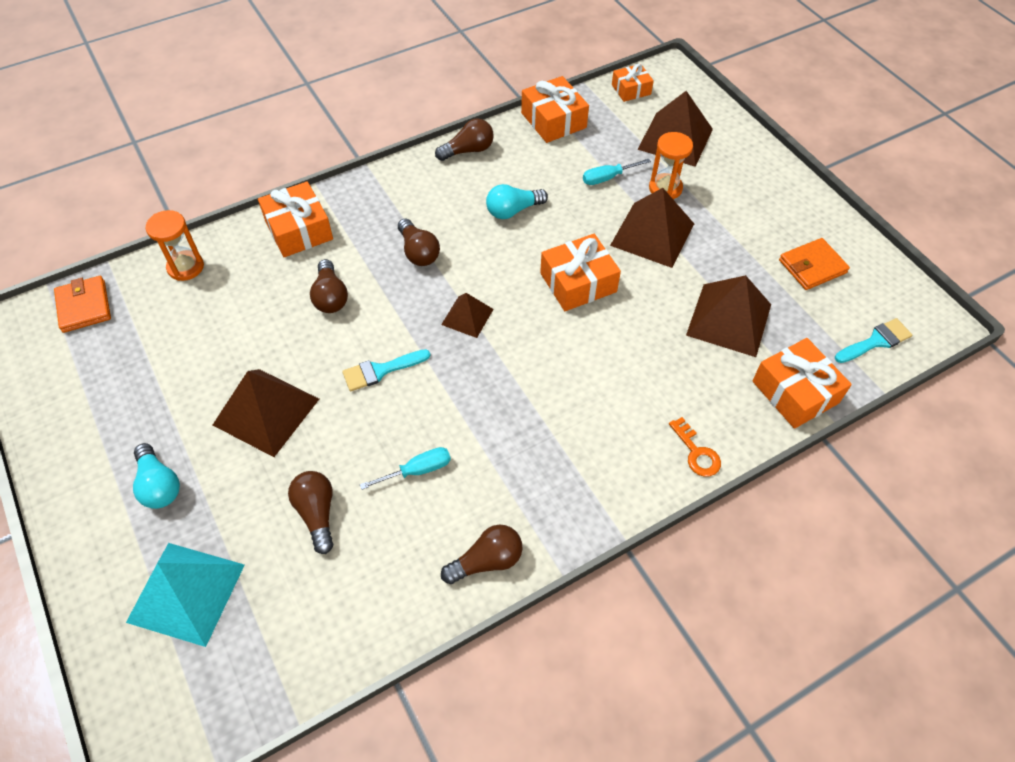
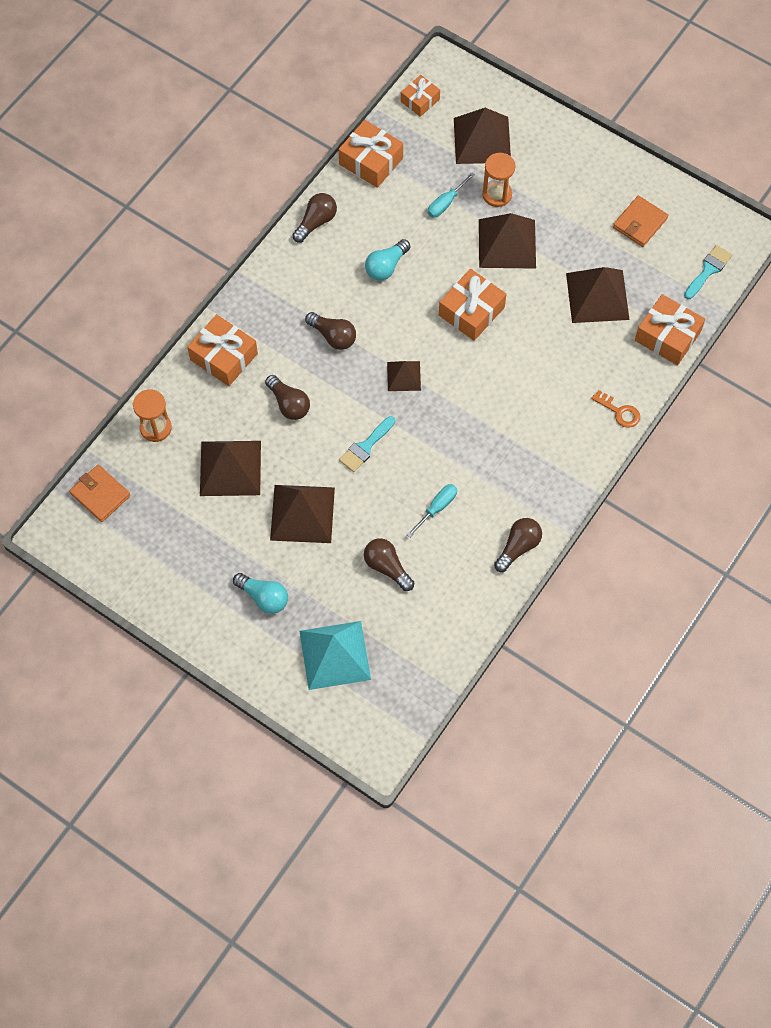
camera: 25 degrees left, 10 degrees up
none -> brown pyramid [200,441,261,496]

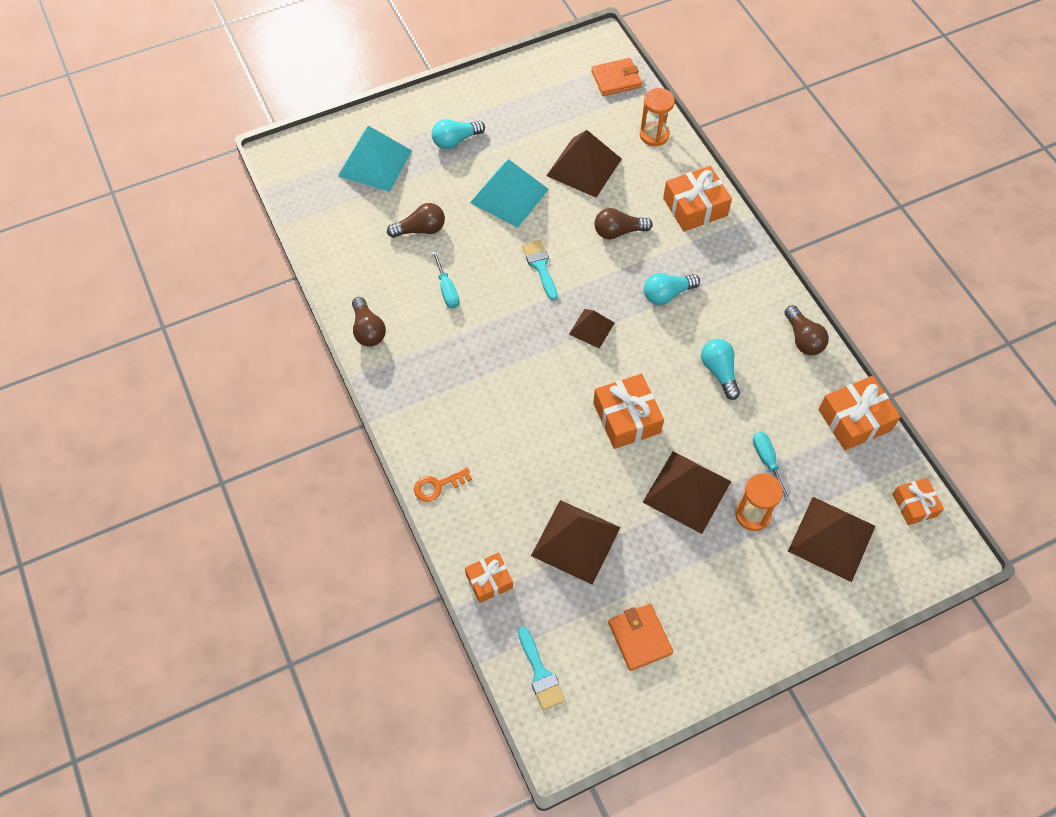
camera: 120 degrees right, 5 degrees down
brown pyramid [270,485,335,543] -> turquoise pyramid [470,159,549,228]
brown light bulb [305,312,356,350] -> turquoise light bulb [644,273,700,305]
orange gift [635,294,705,365] -> orange gift [465,553,513,603], size x0.62

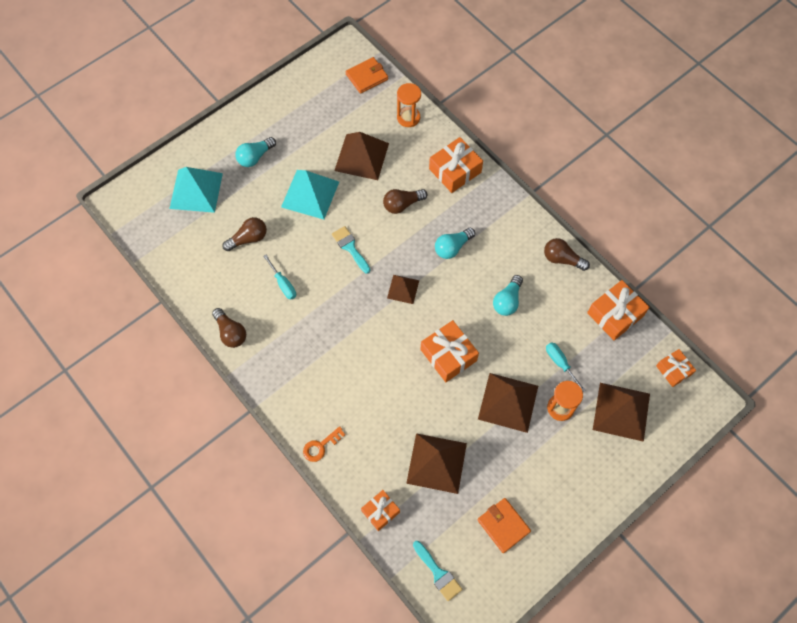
camera: 15 degrees left, 5 degrees up
turquoise light bulb [701,339,740,400] -> turquoise light bulb turned 120 degrees counterclockwise [493,275,523,316]
brown light bulb [784,305,829,355] -> brown light bulb turned 150 degrees clockwise [544,238,590,271]

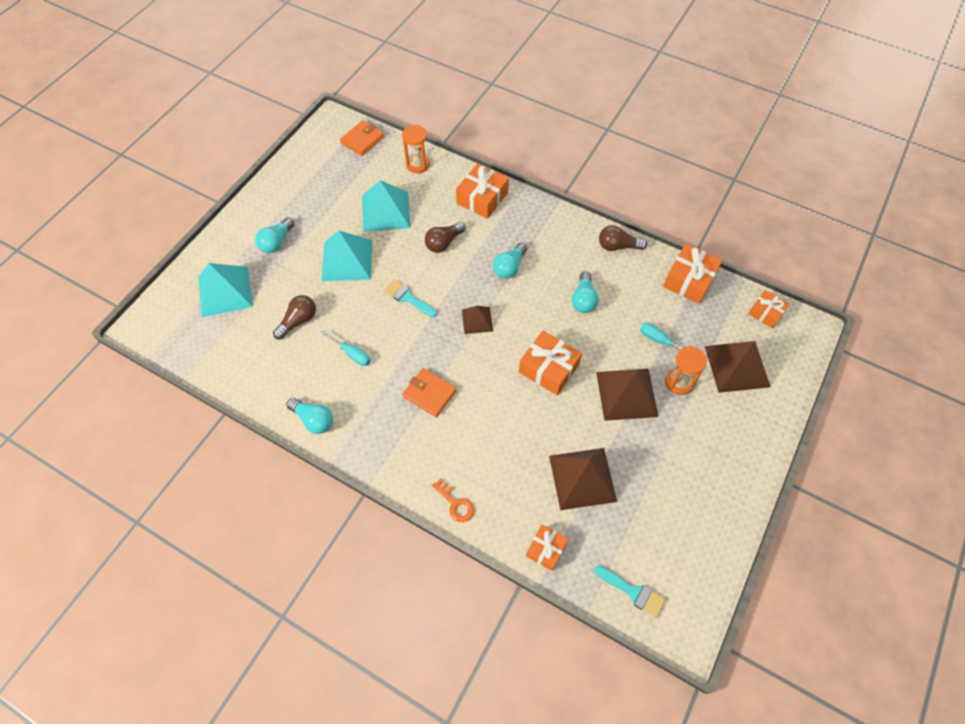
camera: 20 degrees left, 5 degrees down
brown light bulb [212,308,246,348] -> turquoise light bulb [287,398,333,434]
orange key [303,426,345,462] -> orange key turned 75 degrees counterclockwise [432,478,474,522]
brown pyramid [334,132,389,180] -> turquoise pyramid [362,180,411,232]
orange wallet [477,498,531,553] -> orange wallet moved to [402,368,457,417]

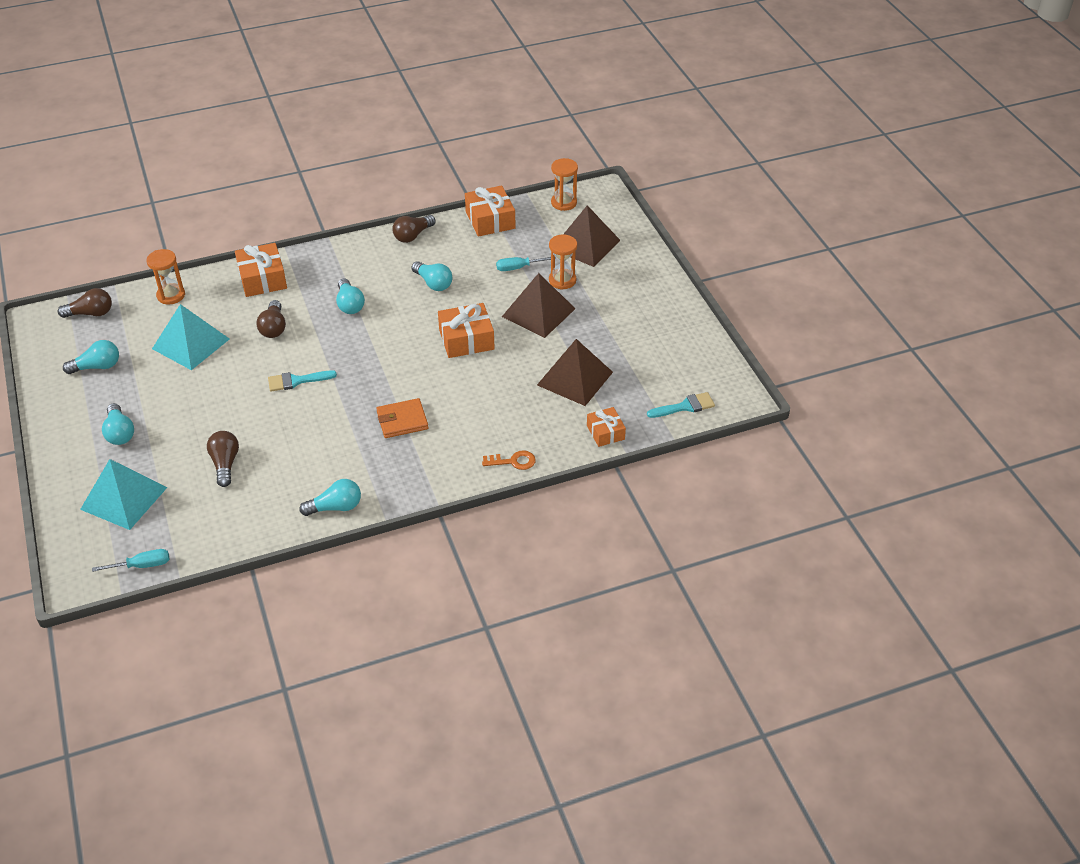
camera: 50 degrees left, 15 degrees down
turquoise pyramid [321,231,372,281] -> none
turquoise screwdriver [321,330,371,366] -> turquoise screwdriver moved to [92,549,169,572]
orange wallet [340,120,384,156] -> brown light bulb [58,288,112,318]
brown pyramid [462,306,493,334] -> none
orange gift [748,290,789,328] -> orange hourglass [551,158,578,211]
none -> turquoise light bulb [63,340,119,374]

